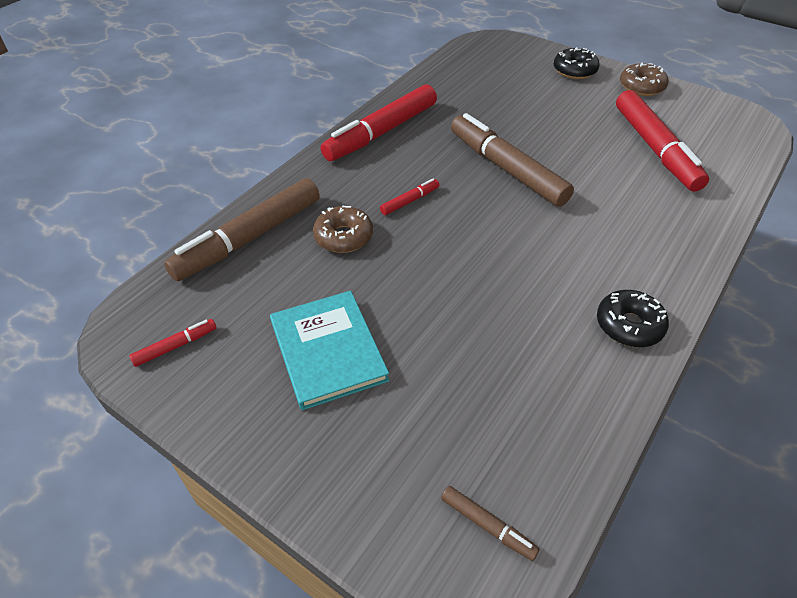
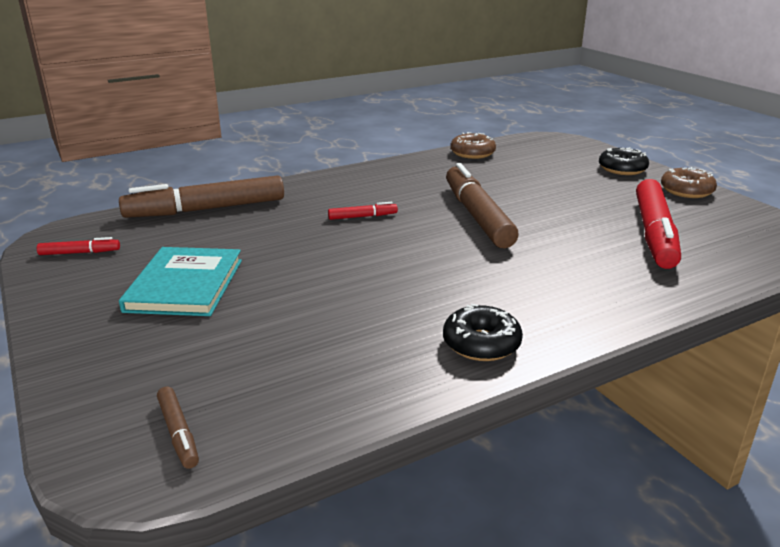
camera: 25 degrees right, 20 degrees down
brown donut [313,205,373,253] -> brown donut moved to [450,132,496,159]
red marker [321,84,437,161] -> none

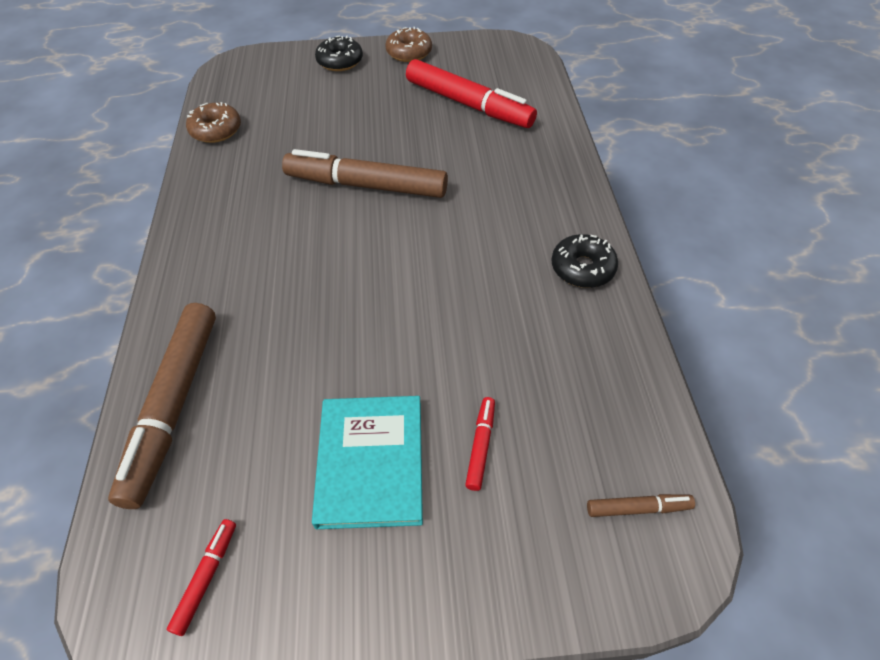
camera: 65 degrees left, 25 degrees up
turquoise book [119,247,242,316] -> turquoise book turned 60 degrees clockwise [312,396,423,529]
red marker [328,202,398,220] -> red marker moved to [465,397,495,491]

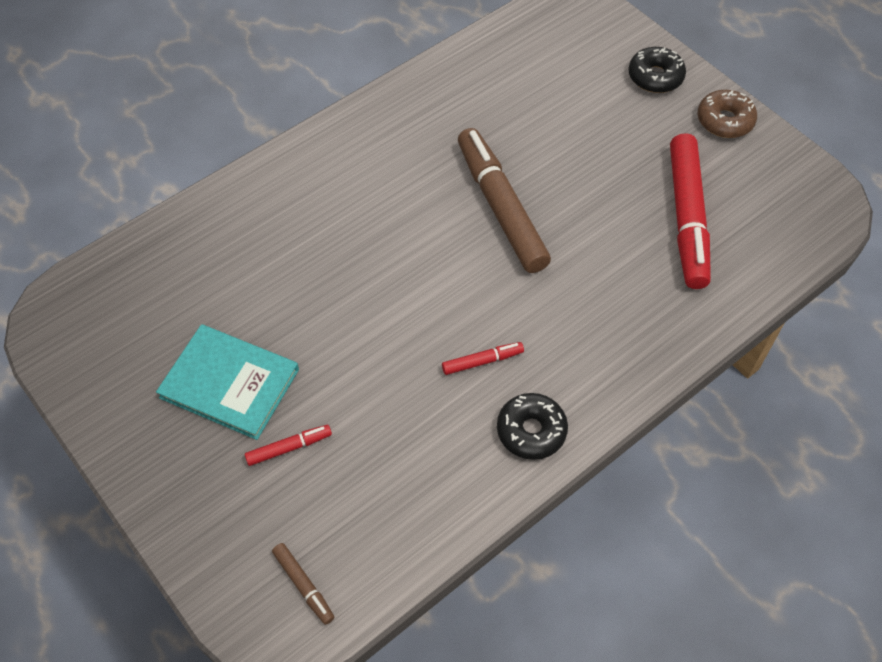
camera: 55 degrees right, 5 degrees up
brown marker [108,303,216,509] -> none
red marker [167,519,236,636] -> red marker moved to [442,342,524,375]
brown donut [186,102,241,143] -> none
turquoise book [312,396,423,529] -> turquoise book turned 60 degrees clockwise [156,324,299,440]

